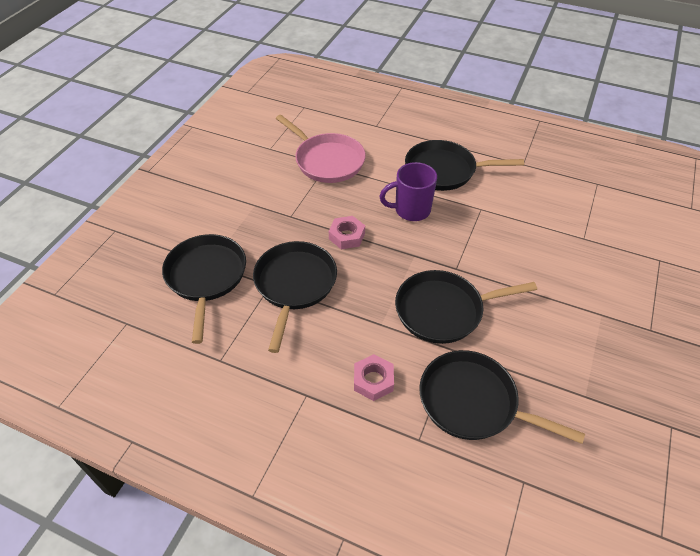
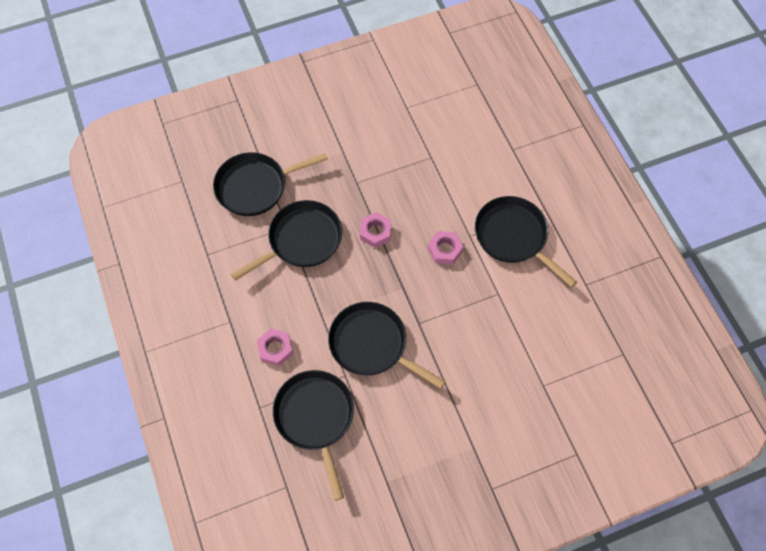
camera: 45 degrees right, 15 degrees up
black pan [162,234,246,344] -> black pan turned 150 degrees counterclockwise [213,152,328,216]
pink pan [276,115,365,183] -> none
purple mug [379,162,437,221] -> pink nut [428,231,463,265]

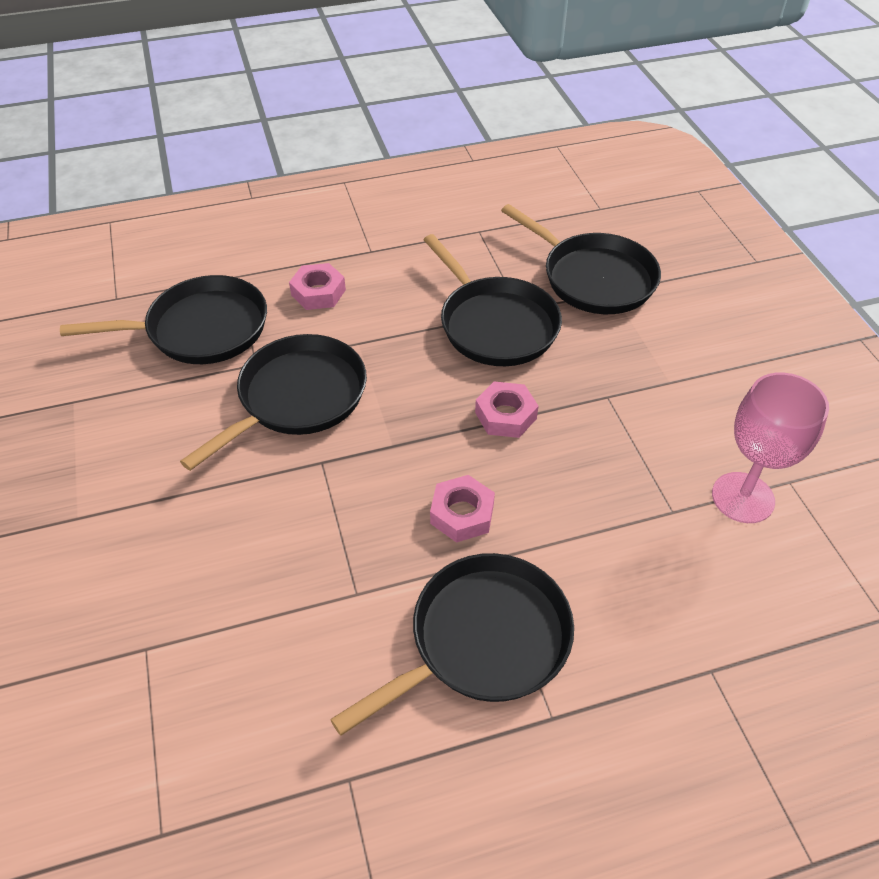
camera: 95 degrees right, 15 degrees down
black pan [213,152,328,216] -> black pan turned 150 degrees clockwise [501,204,661,314]
none -> pink goblet [712,372,829,523]

